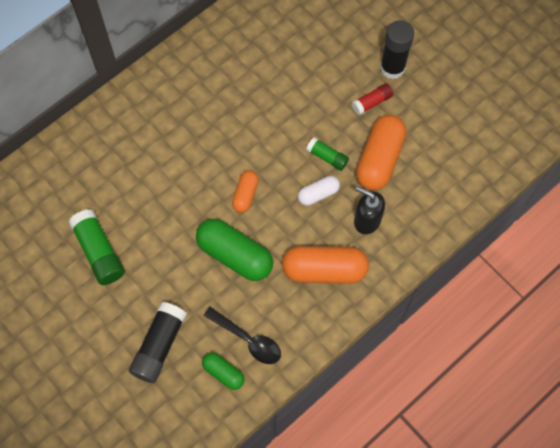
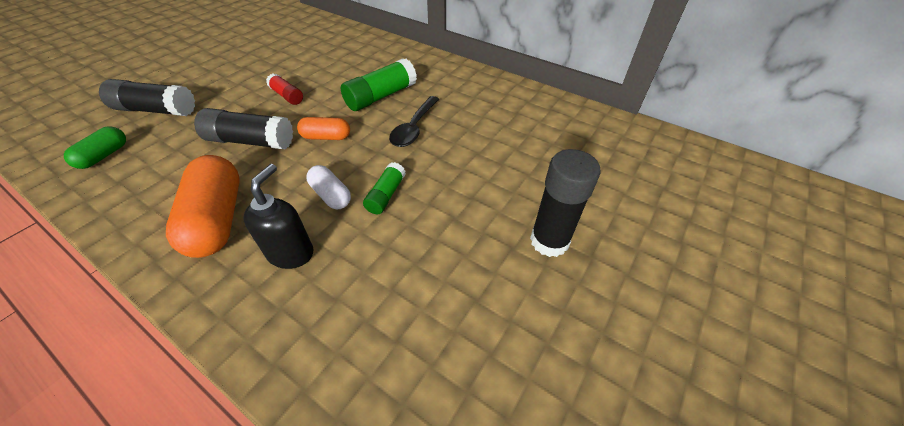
camera: 75 degrees right, 20 degrees down
green glue stick [69,209,125,285] -> green glue stick moved to [341,58,417,111]
green capsule [196,219,273,281] -> black glue stick [194,108,293,149]
black spoon [203,307,281,364] -> black spoon moved to [389,96,439,147]
red glue stick [352,83,393,115] -> red glue stick moved to [266,74,303,105]
orange capsule [356,115,406,191] -> none

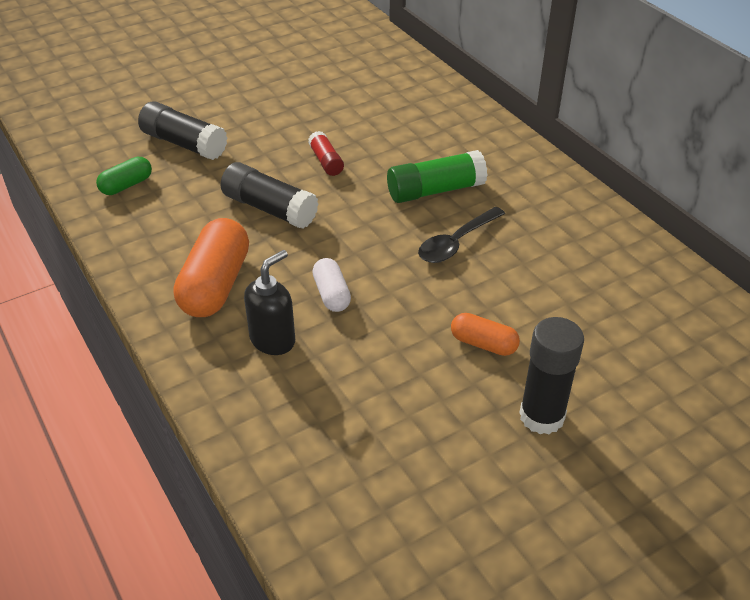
camera: 25 degrees right, 5 degrees down
orange capsule [297,117,350,140] -> orange capsule moved to [451,313,520,356]
green glue stick [363,162,406,215] -> none

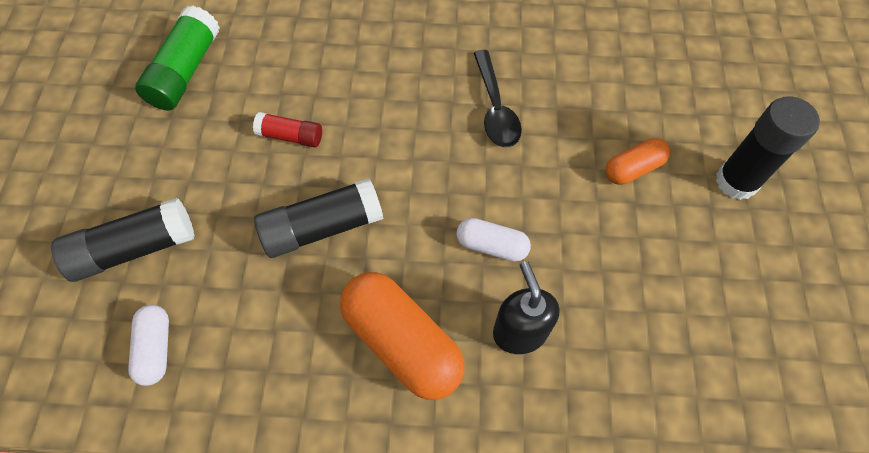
camera: 55 degrees left, 20 degrees up
green capsule [96,157,152,195] -> white capsule [128,305,169,386]
green glue stick [387,150,488,203] -> green glue stick moved to [135,6,220,111]

